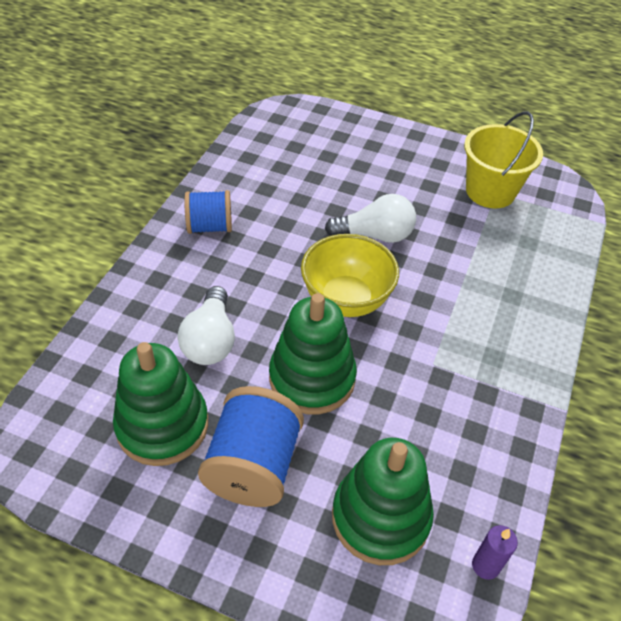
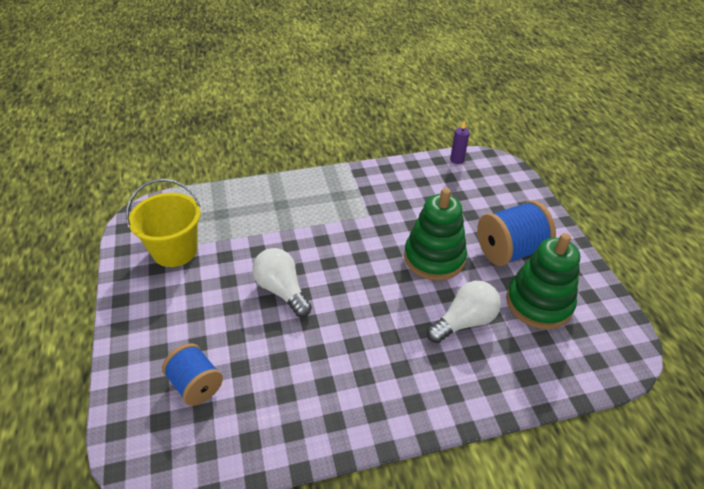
camera: 125 degrees left, 5 degrees down
blue spool [184,190,232,234] -> blue spool moved to [162,343,223,406]
yellow bowl [301,234,399,317] -> none
green stacking toy [332,438,434,565] -> none

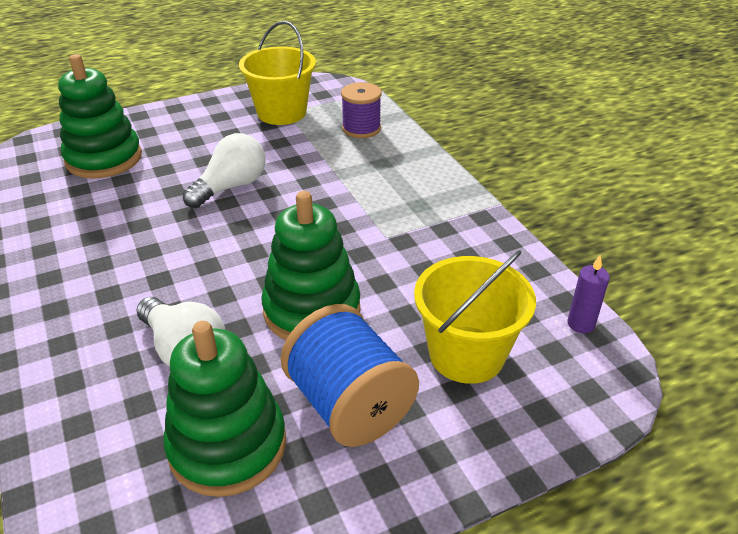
camera: 80 degrees right, 5 degrees down
blue spool [162,343,223,406] -> green stacking toy [58,54,142,179]
none -> purple spool [341,82,382,138]
none -> yellow bucket [414,250,536,384]

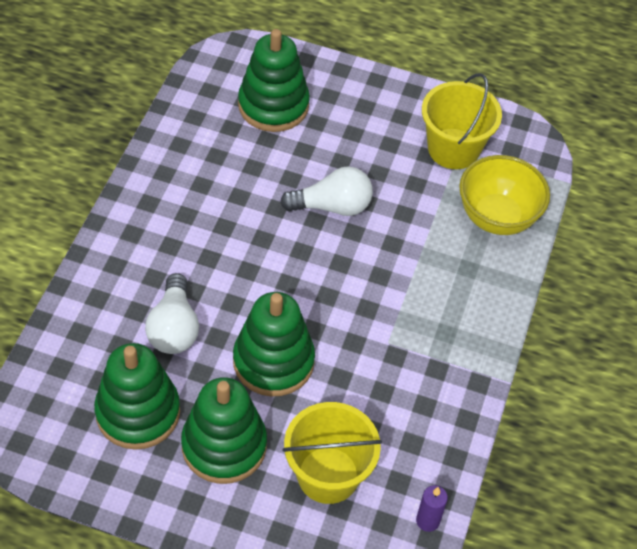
camera: 40 degrees right, 15 degrees up
blue spool [281,304,419,447] -> green stacking toy [181,377,267,484]
purple spool [341,82,382,138] -> yellow bowl [459,155,550,235]

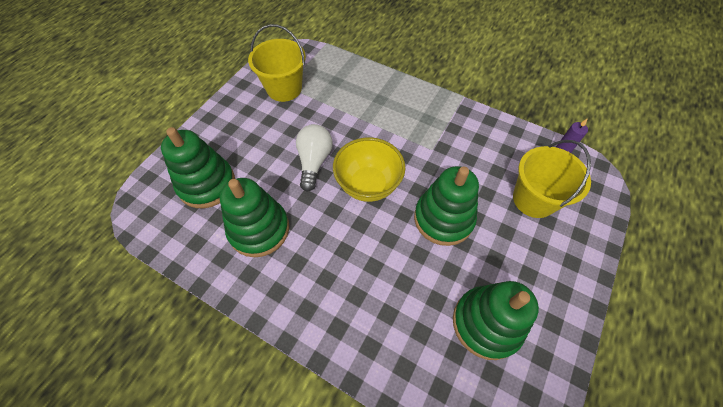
camera: 75 degrees left, 5 degrees up
white light bulb [145,273,199,354] -> none
green stacking toy [181,377,267,484] -> green stacking toy moved to [220,178,289,257]
yellow bowl [459,155,550,235] -> yellow bowl moved to [333,137,406,202]

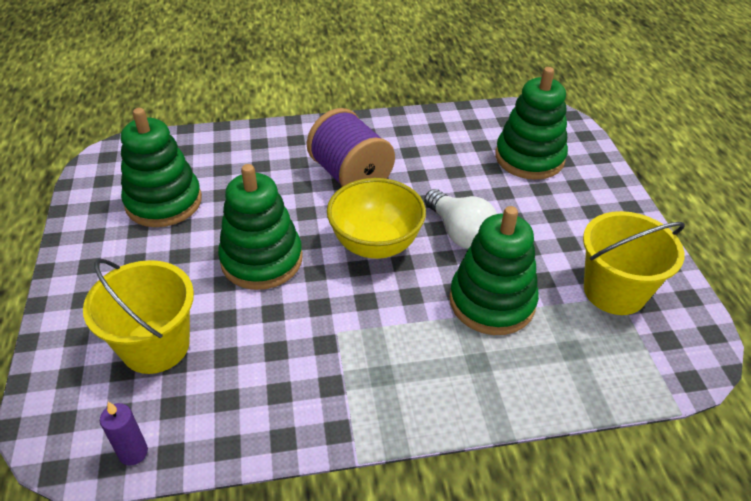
camera: 140 degrees right, 15 degrees down
green stacking toy [220,178,289,257] -> green stacking toy moved to [449,206,539,335]
none -> purple spool [307,108,395,187]

